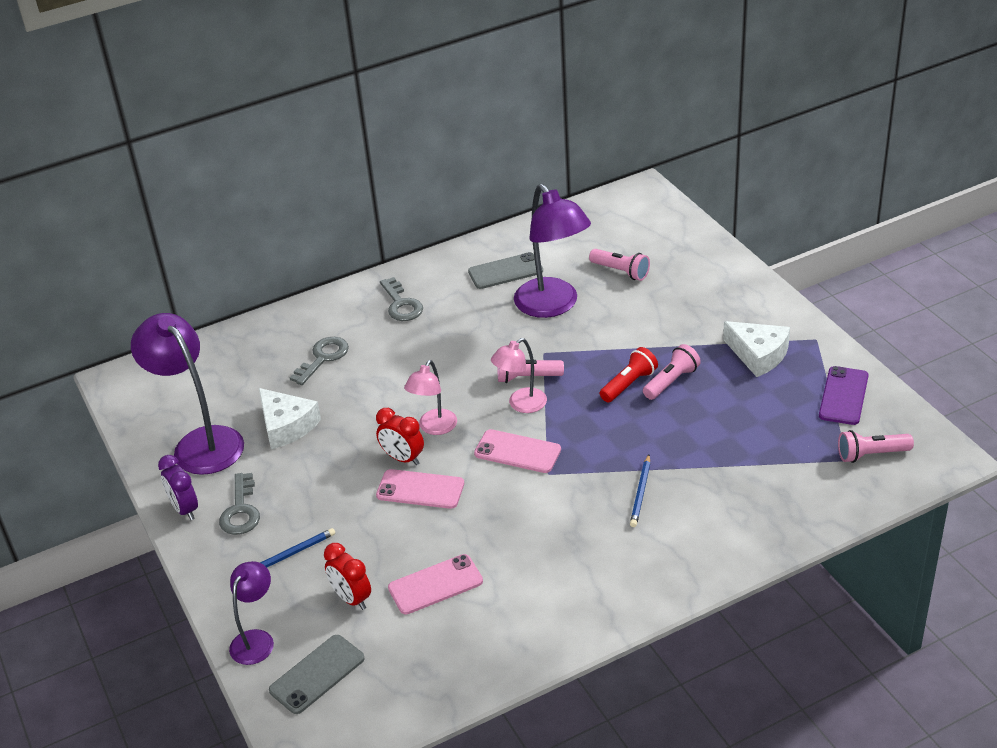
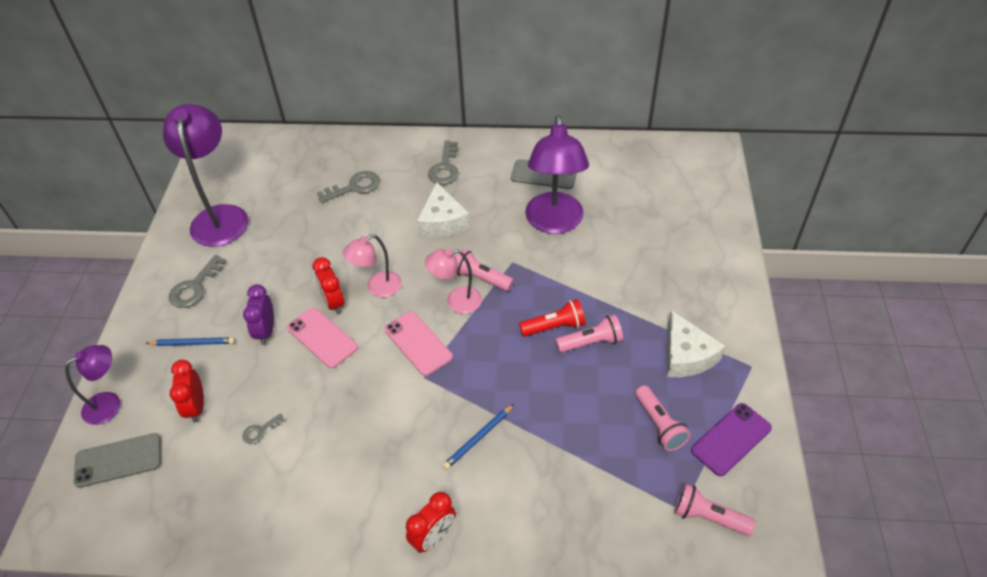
camera: 30 degrees right, 10 degrees up
purple clock [158,455,198,520] -> purple clock moved to [243,284,274,345]
white cheese [259,388,321,449] -> white cheese moved to [417,182,470,237]
pink phone [388,554,483,615] -> grey key [242,413,285,444]
pink flashlight [589,249,650,281] -> pink flashlight moved to [635,385,691,451]
none -> red clock [406,492,456,553]

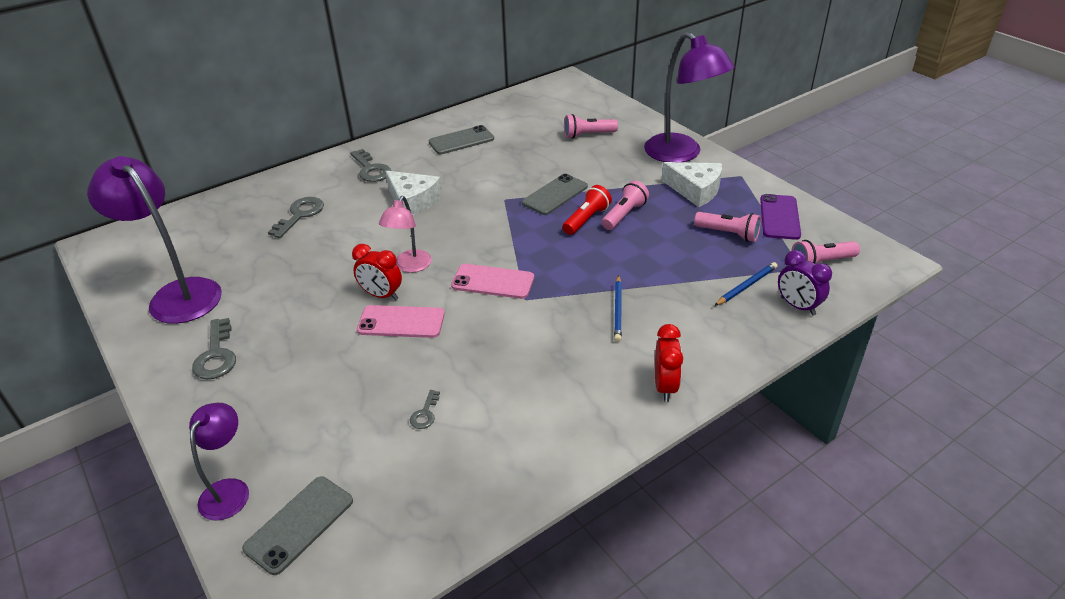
camera: 40 degrees left, 10 degrees down
blue pencil [146,337,235,346] -> blue pencil moved to [714,262,777,306]
red clock [170,360,204,423] -> none
purple clock [243,284,274,345] -> purple clock moved to [778,250,832,315]
pink lamp [425,248,482,314] -> none
pink flashlight [456,249,514,291] -> pink flashlight moved to [564,114,618,139]
purple lamp [525,115,589,234] -> purple lamp moved to [644,32,735,162]
none -> grey phone [522,174,588,215]

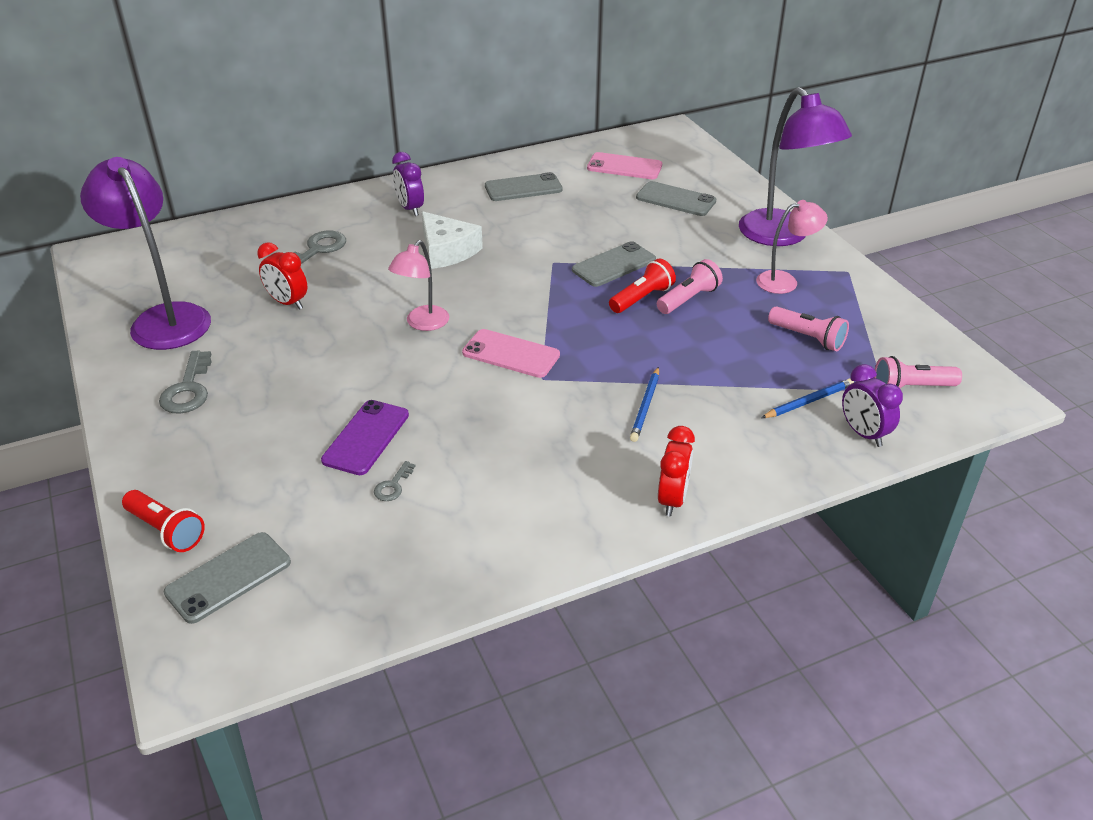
camera: 10 degrees right, 0 degrees up
purple lamp [189,403,249,521] -> red flashlight [122,490,205,552]
grey key [350,149,391,182] -> purple clock [392,152,424,216]
red clock [352,244,402,300] -> red clock moved to [257,242,307,310]
pink phone [357,305,445,338] -> pink phone moved to [587,152,662,179]
pink flashlight [564,114,618,139] -> grey phone [636,181,716,216]
white cheese [661,162,722,207] -> pink lamp [756,200,828,294]
purple phone [760,194,801,240] -> purple phone moved to [321,400,409,475]

